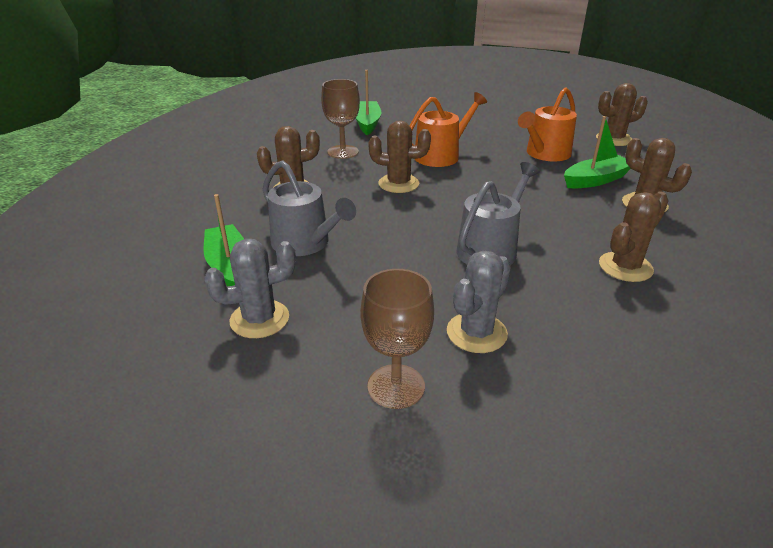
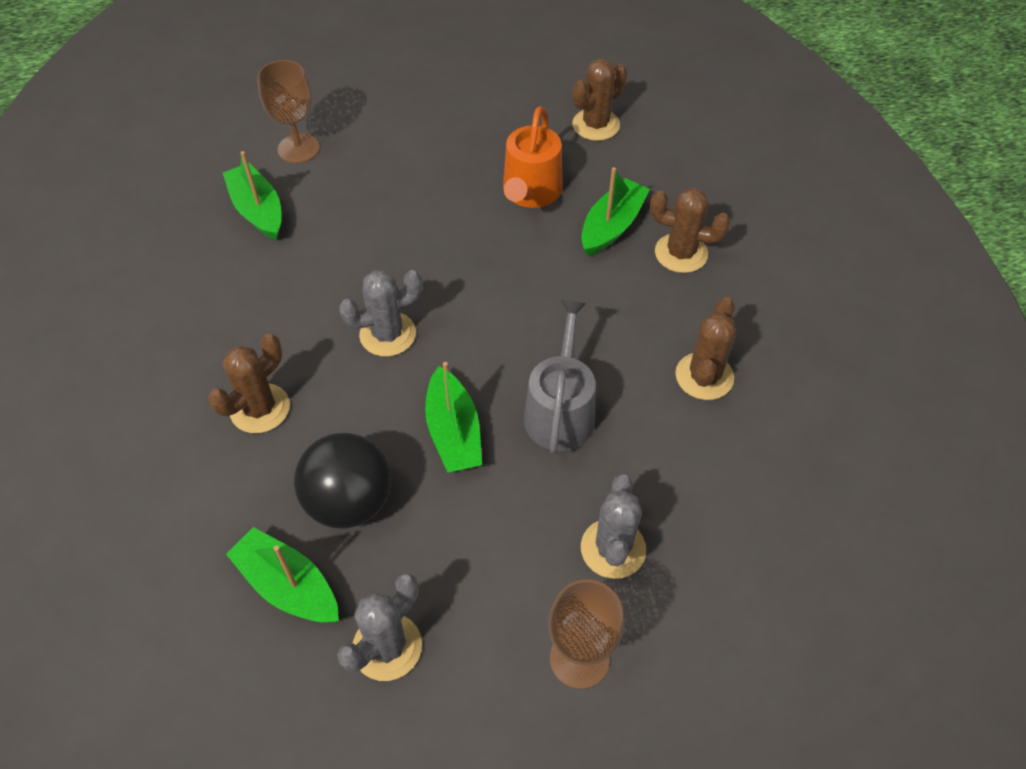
camera: 30 degrees left, 20 degrees up
grey watering can [263,160,356,256] -> black ball [294,433,391,528]
brown goblet [321,79,360,159] -> brown goblet moved to [257,60,320,163]
brown cactus [369,120,431,193] -> grey cactus [339,270,422,357]
orange watering can [410,92,487,167] -> none
none -> green boat [425,362,482,473]

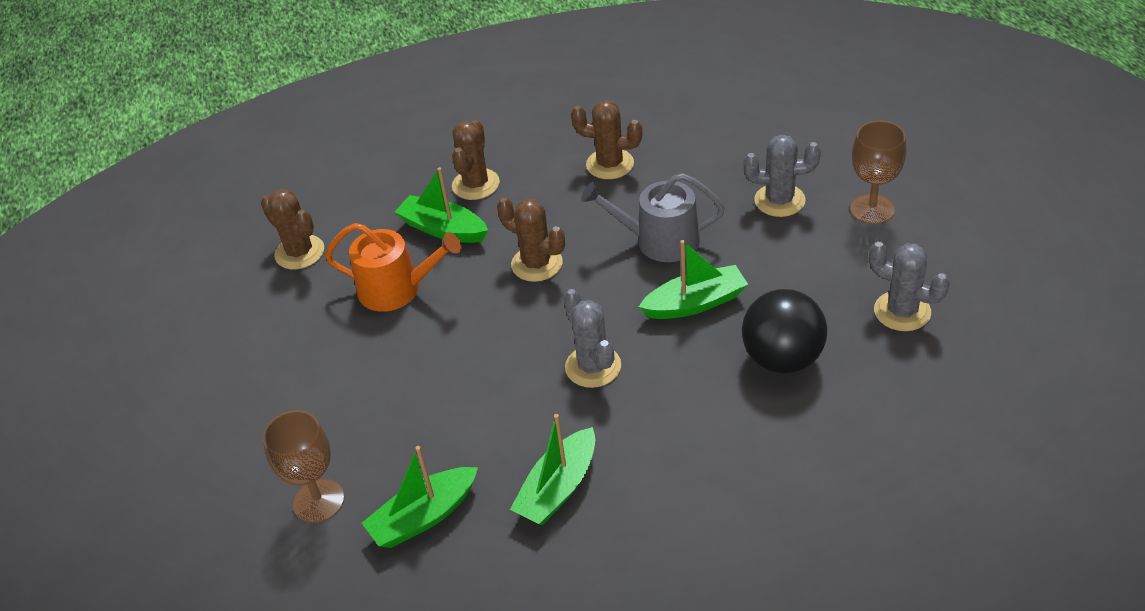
camera: 90 degrees left, 10 degrees down
brown cactus [208,334,290,433] -> brown cactus moved to [497,197,565,282]
green boat [226,527,339,622] -> green boat moved to [510,414,595,525]

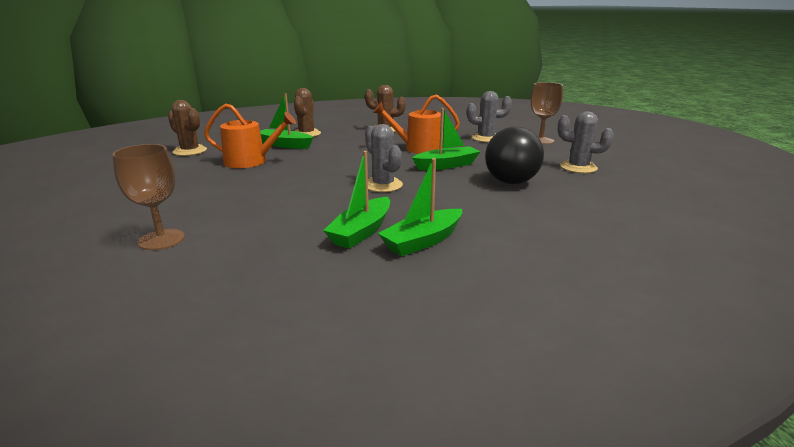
camera: 10 degrees left, 20 degrees down
green boat [362,446,478,548] -> green boat moved to [378,158,462,256]
brown cactus [497,197,565,282] -> none
grey watering can [581,173,725,262] -> orange watering can [373,95,460,154]

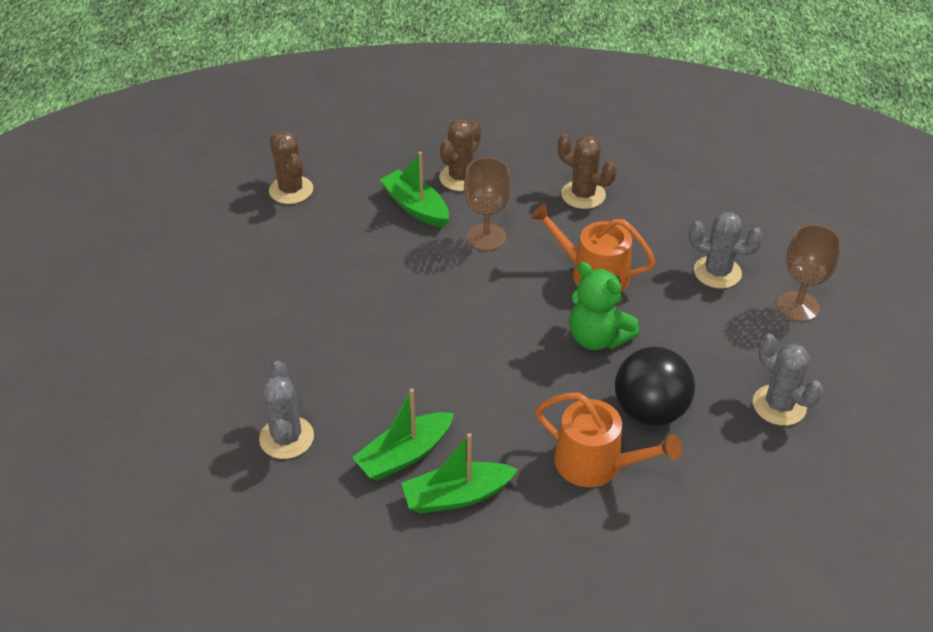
camera: 25 degrees right, 20 degrees up
brown goblet [112,144,185,250] -> brown goblet moved to [464,157,511,251]
orange watering can [204,103,296,168] -> orange watering can moved to [536,393,682,487]
grey cactus [365,124,403,192] -> grey cactus moved to [259,361,314,459]
green boat [412,108,481,170] -> green teddy bear [569,262,639,350]

